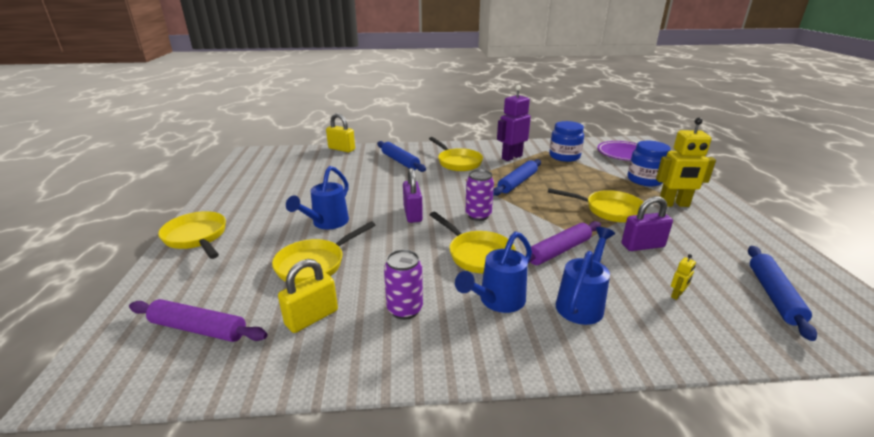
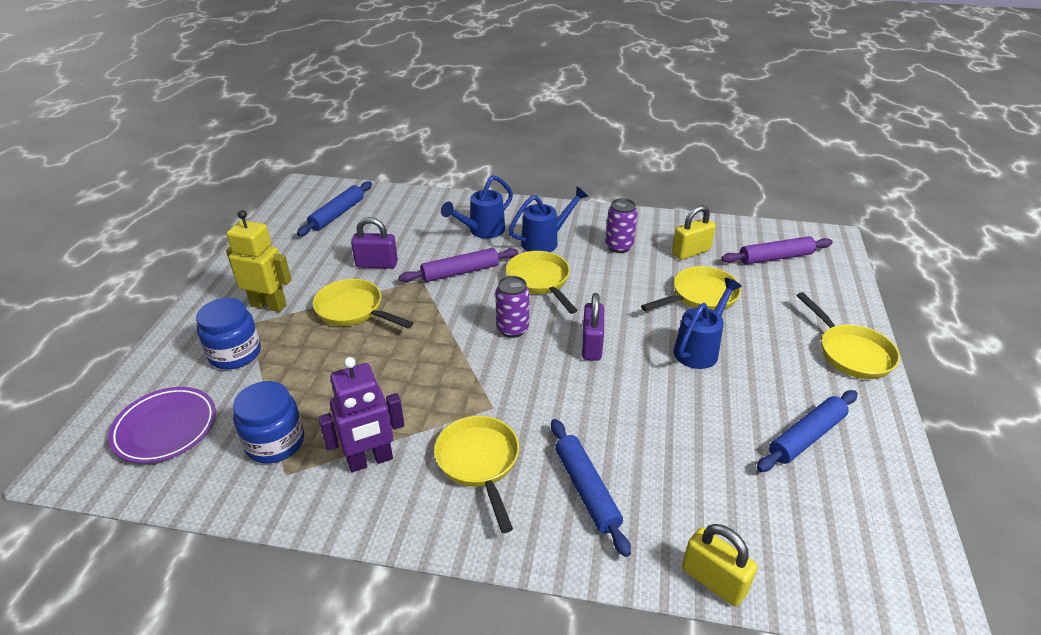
camera: 165 degrees left, 10 degrees up
purple rolling pin [129,299,268,342] -> purple rolling pin turned 45 degrees counterclockwise [721,236,833,264]
blue rolling pin [493,159,541,196] -> blue rolling pin moved to [757,390,858,472]
yellow robot [671,254,696,300] -> none

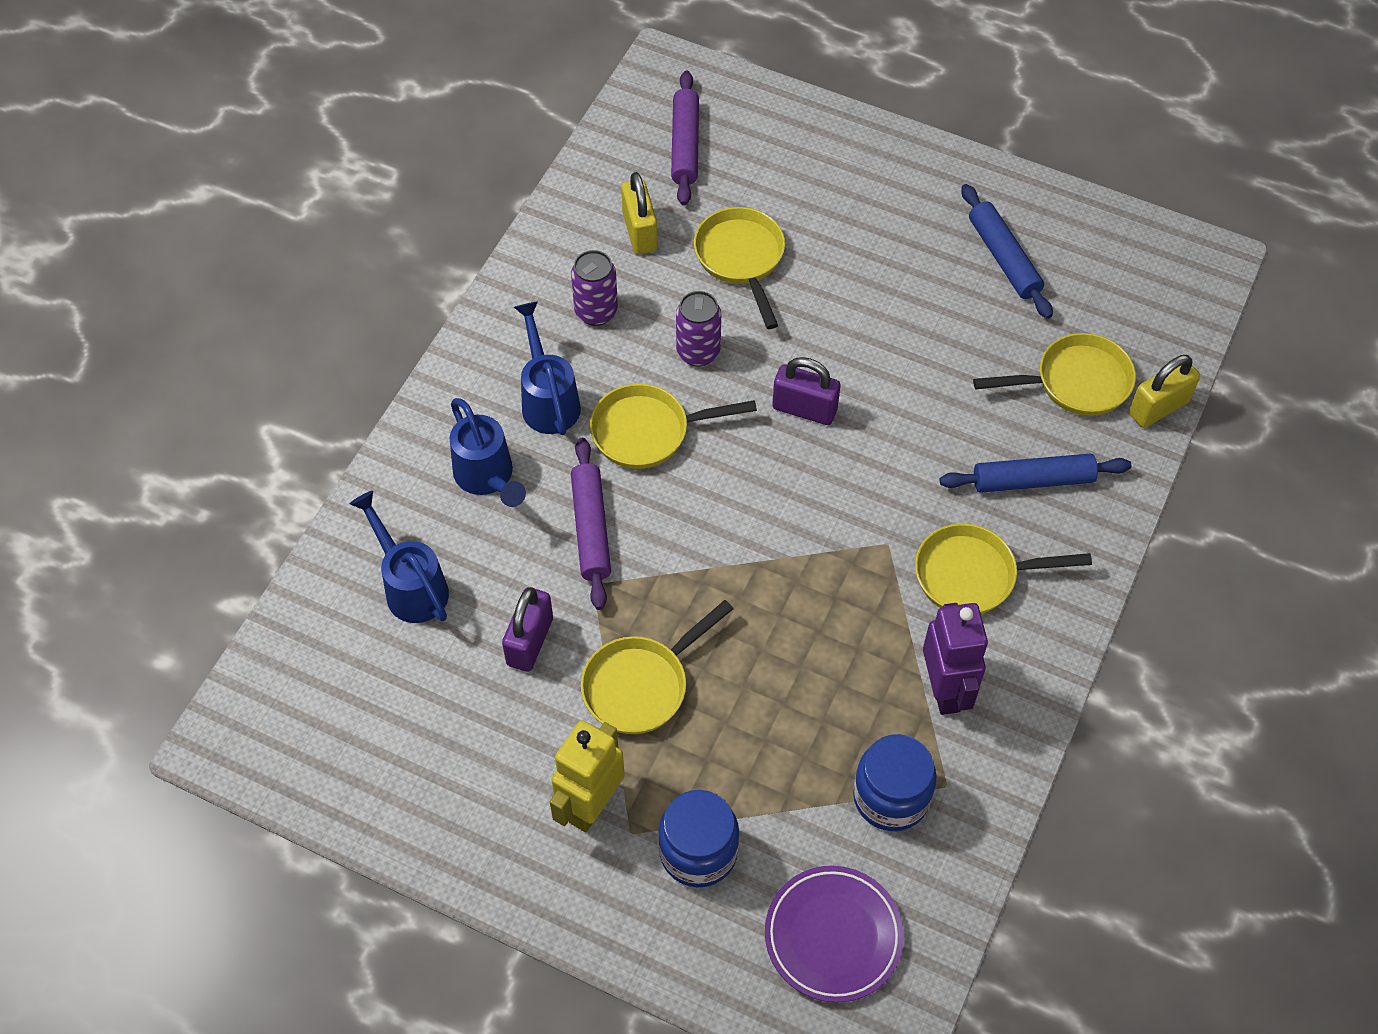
camera: 75 degrees left, 20 degrees up
blue rolling pin [297,181,372,236] -> none
purple can [495,276,529,338] -> purple can moved to [676,291,721,367]
blue watering can [673,278,742,369] -> blue watering can moved to [350,491,449,623]
yellow pan [797,292,900,379] -> yellow pan moved to [973,333,1136,416]

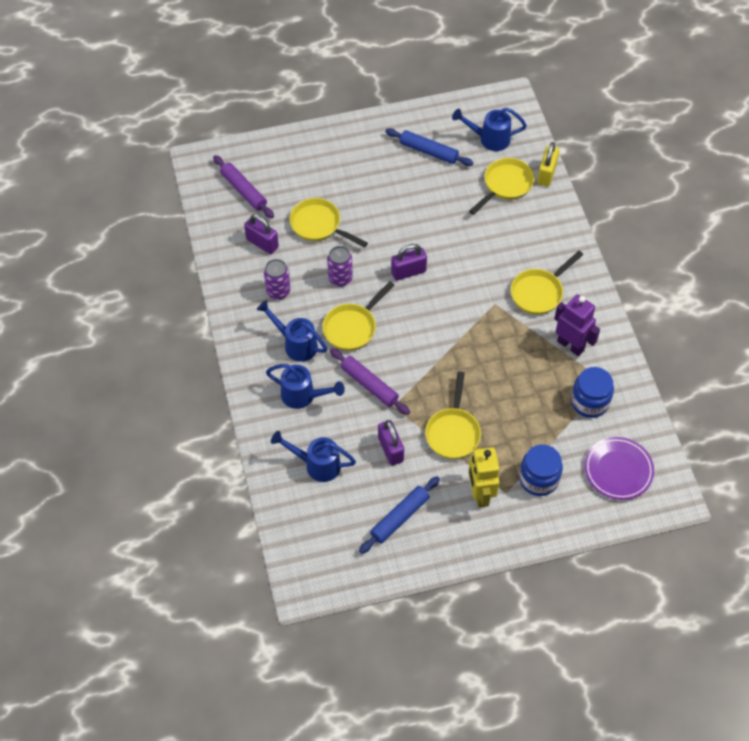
camera: 40 degrees left, 0 degrees up
yellow padlock [621,172,657,254] -> purple padlock [244,214,279,254]
blue rolling pin [940,453,1131,493] -> blue rolling pin moved to [359,476,440,554]
none -> blue watering can [452,108,527,151]

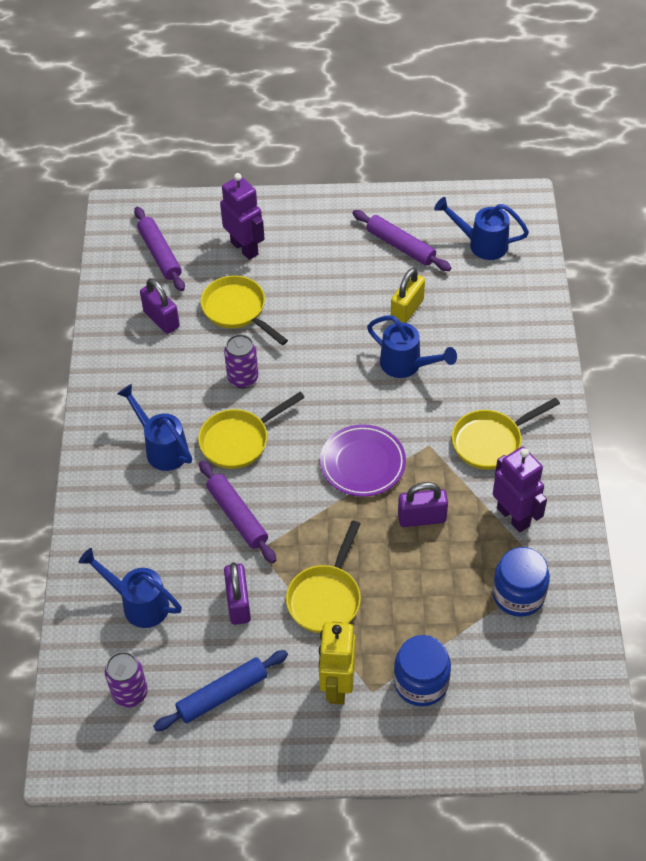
camera: 15 degrees right, 5 degrees down
purple can [264,259,291,300] -> purple can moved to [105,652,148,707]
blue watering can [266,364,345,409] -> blue watering can moved to [367,315,457,378]
blue rolling pin [385,128,474,166] -> purple rolling pin [352,210,451,271]
purple padlock [391,244,427,281] -> purple padlock moved to [398,482,448,527]
yellow pan [469,158,534,215] -> none
yellow padlock [537,142,559,187] -> yellow padlock moved to [391,268,425,323]
purple plate [584,437,654,500] -> purple plate moved to [320,424,406,497]
none -> purple robot [220,173,265,260]

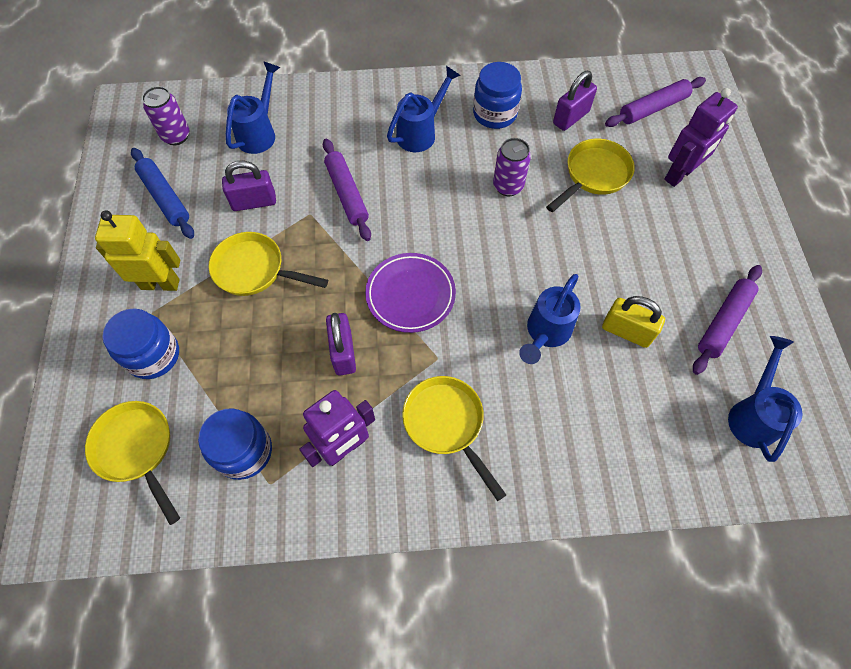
camera: 85 degrees right, 10 degrees up
yellow pan [198,392,305,469] -> yellow pan moved to [85,401,180,525]
purple rolling pin [199,461,276,563] -> purple rolling pin turned 75 degrees counterclockwise [323,139,371,241]
none -> blue jar [473,62,522,129]

